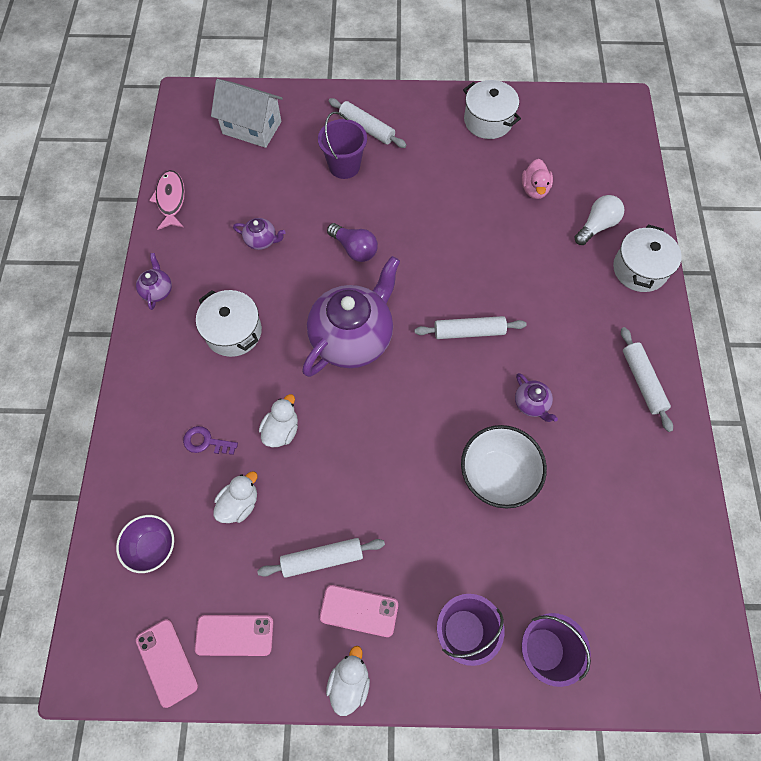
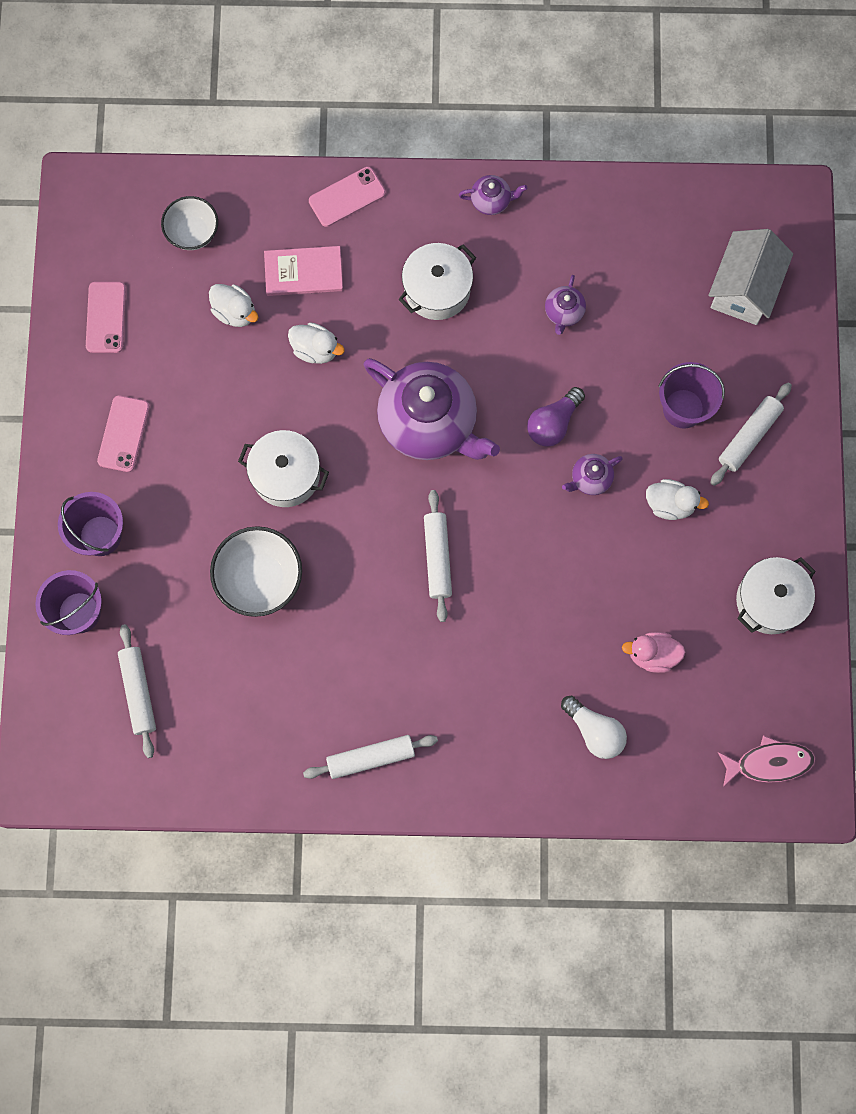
camera: 90 degrees right, 10 degrees up
purple bowl [116,515,174,573] -> white bowl [161,196,218,250]
pink phone [136,619,198,708] -> pink phone moved to [309,167,386,227]
pink fish [149,170,185,230] -> pink fish moved to [718,735,815,787]
purple key [183,426,238,455] -> pink book [264,246,343,296]
white rolling pin [257,538,385,578] -> white rolling pin moved to [118,624,156,758]
white duck [326,646,370,716] -> white duck moved to [646,479,709,520]
purple teapot [515,373,558,422] -> purple teapot moved to [562,454,623,495]
white pot [613,224,682,292] -> white pot moved to [238,430,329,507]

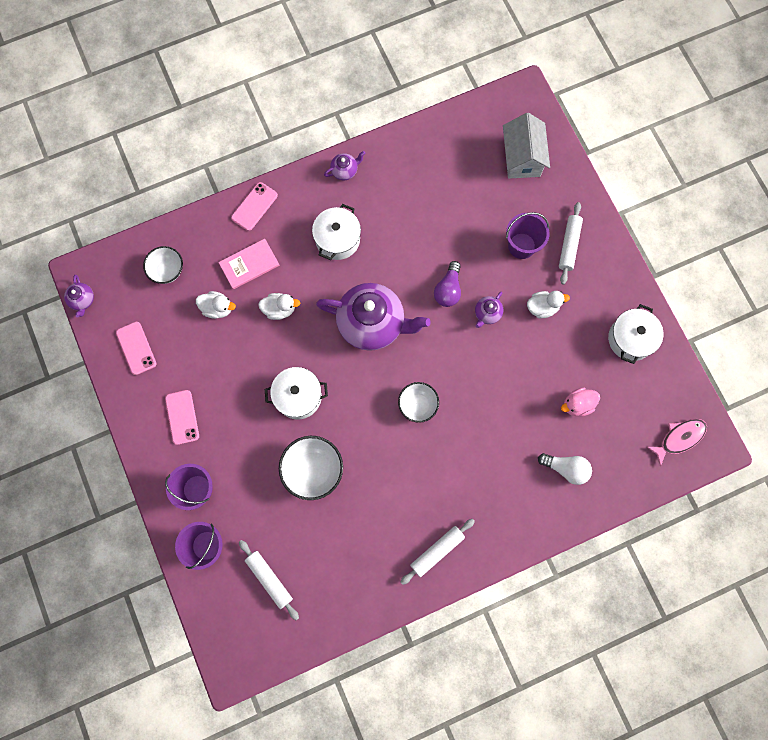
camera: 25 degrees left, 0 degrees up
white rolling pin [424,490,452,622] -> white bowl [398,382,439,423]
purple teapot [545,275,586,335] -> purple teapot moved to [64,275,94,318]

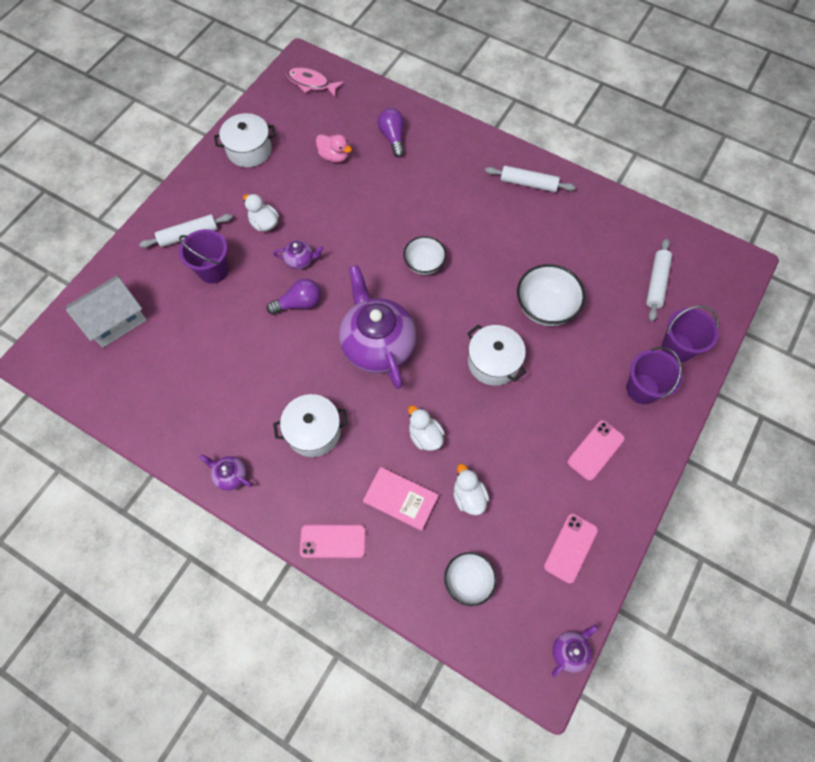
camera: 125 degrees left, 10 degrees down
white light bulb [538,453,592,485] -> purple light bulb [378,108,405,158]

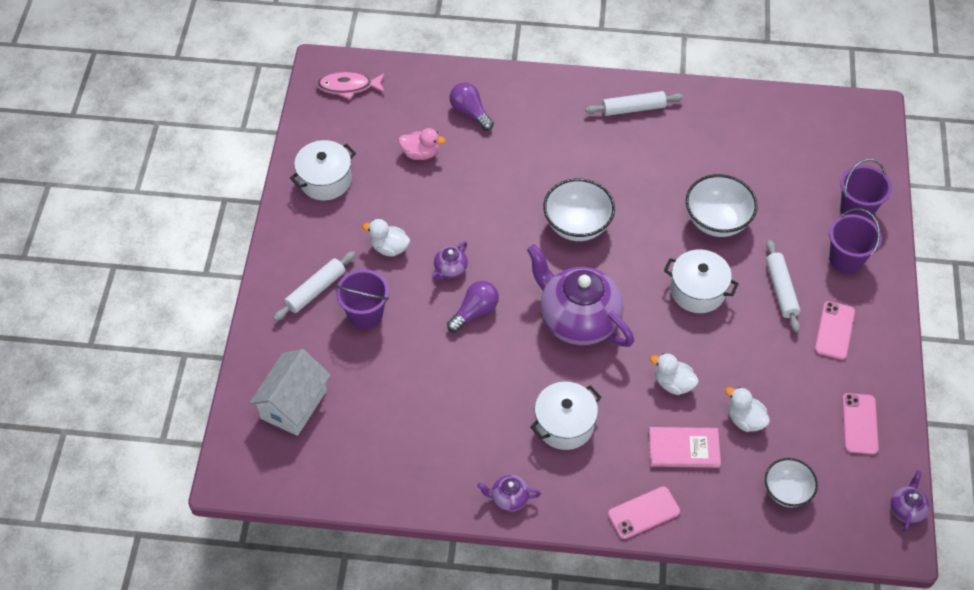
camera: 25 degrees left, 10 degrees down
purple teapot [273,240,323,269] -> purple teapot turned 150 degrees clockwise [432,241,468,281]
white bowl [403,236,446,275] -> white bowl [543,178,615,241], size x1.52
white rolling pin [646,239,672,321] -> white rolling pin moved to [766,240,800,332]

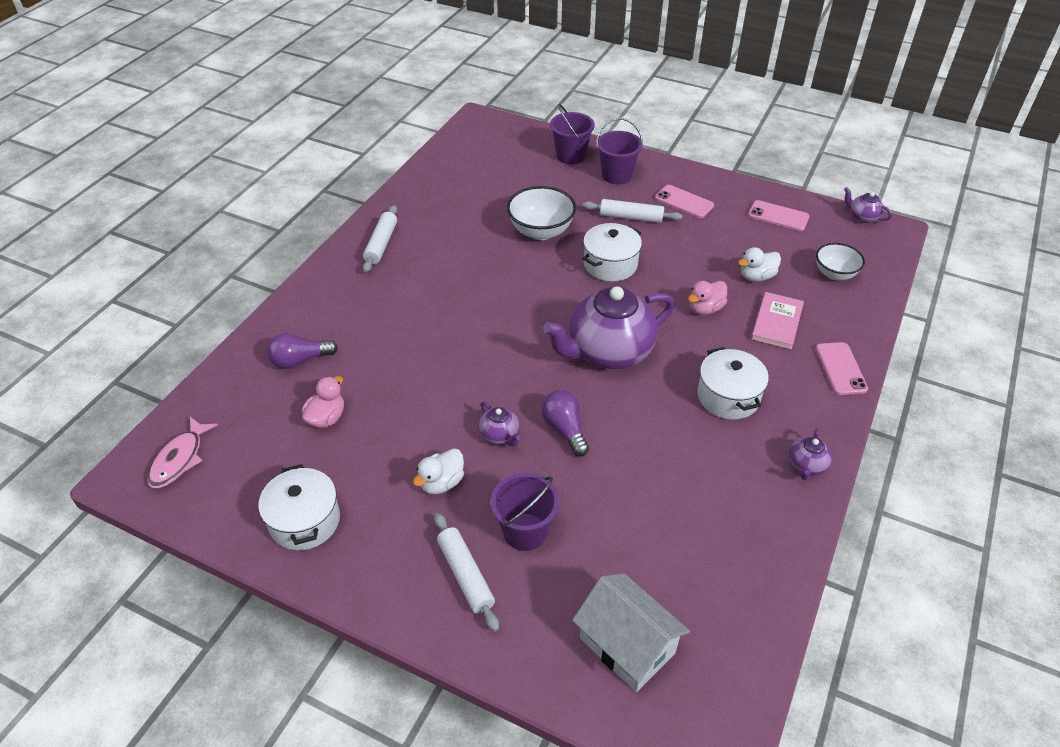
camera: 70 degrees left, 10 degrees down
white bowl [543,178,615,241] -> none
white duck [650,353,699,395] -> pink duck [688,281,727,315]

